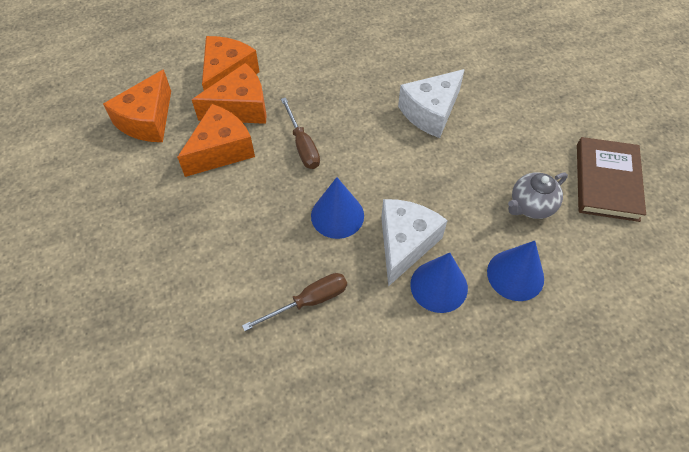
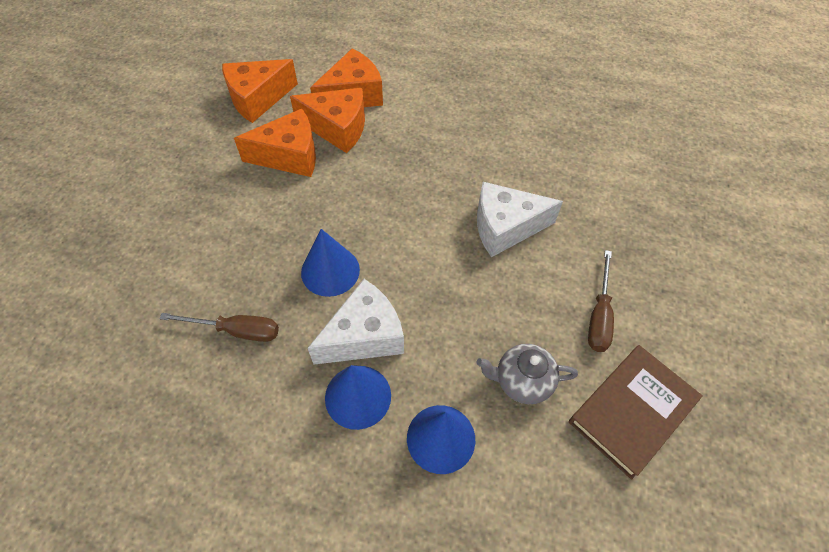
camera: 35 degrees right, 0 degrees up
brown screwdriver [281,97,320,169] -> brown screwdriver moved to [588,250,614,352]

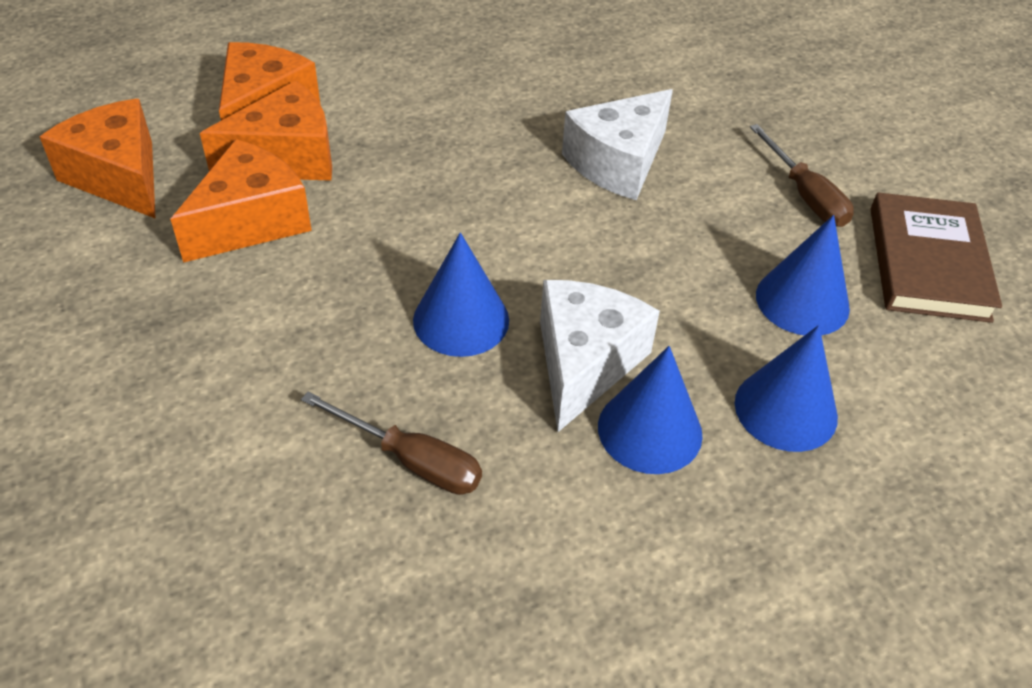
camera: 40 degrees left, 10 degrees down
brown screwdriver [159,313,279,342] -> brown screwdriver turned 60 degrees clockwise [301,392,482,495]
orange cheese [222,59,298,123] -> orange cheese turned 120 degrees clockwise [40,99,156,219]
grey teapot [477,344,578,404] -> blue cone [756,215,850,336]

